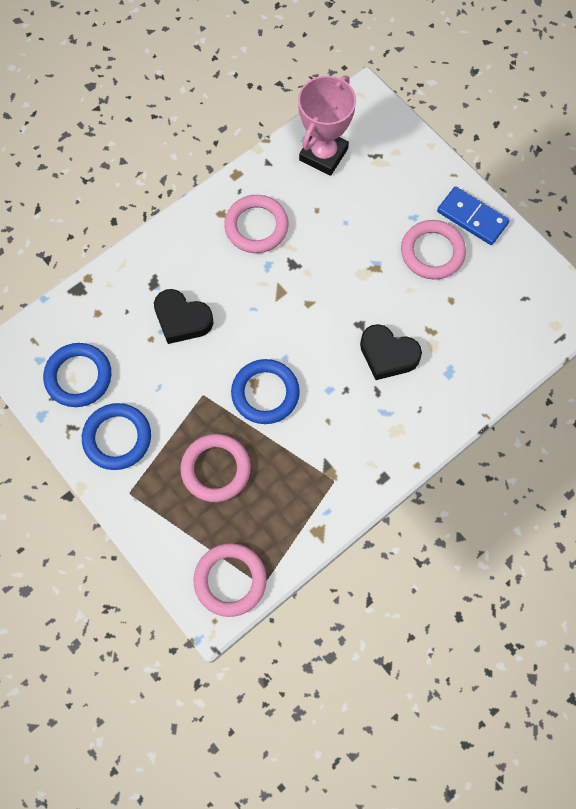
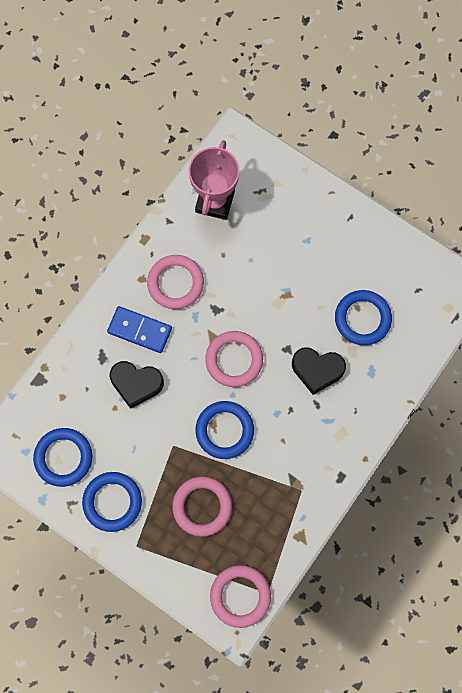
camera: 15 degrees left, 5 degrees up
pink ring [401,220,466,279] -> pink ring moved to [205,331,263,387]
blue domino [437,186,510,245] -> blue domino moved to [107,306,172,353]
none -> blue ring [335,290,392,345]

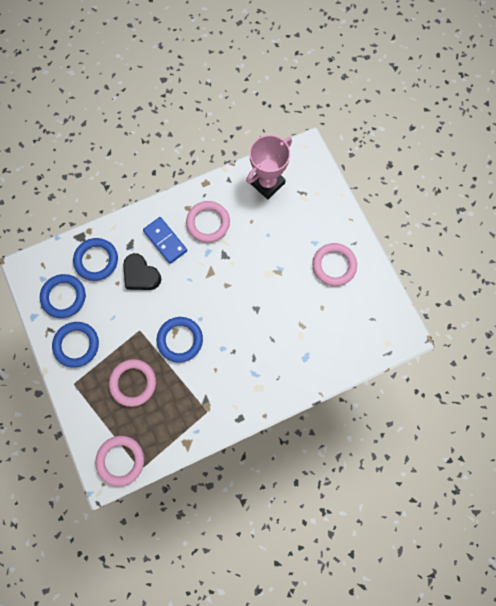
camera: 30 degrees right, 0 degrees up
pink ring [205,331,263,387] -> pink ring moved to [312,243,357,286]
black heart [292,347,346,395] -> none
blue ring [335,290,392,345] -> blue ring moved to [73,238,118,281]

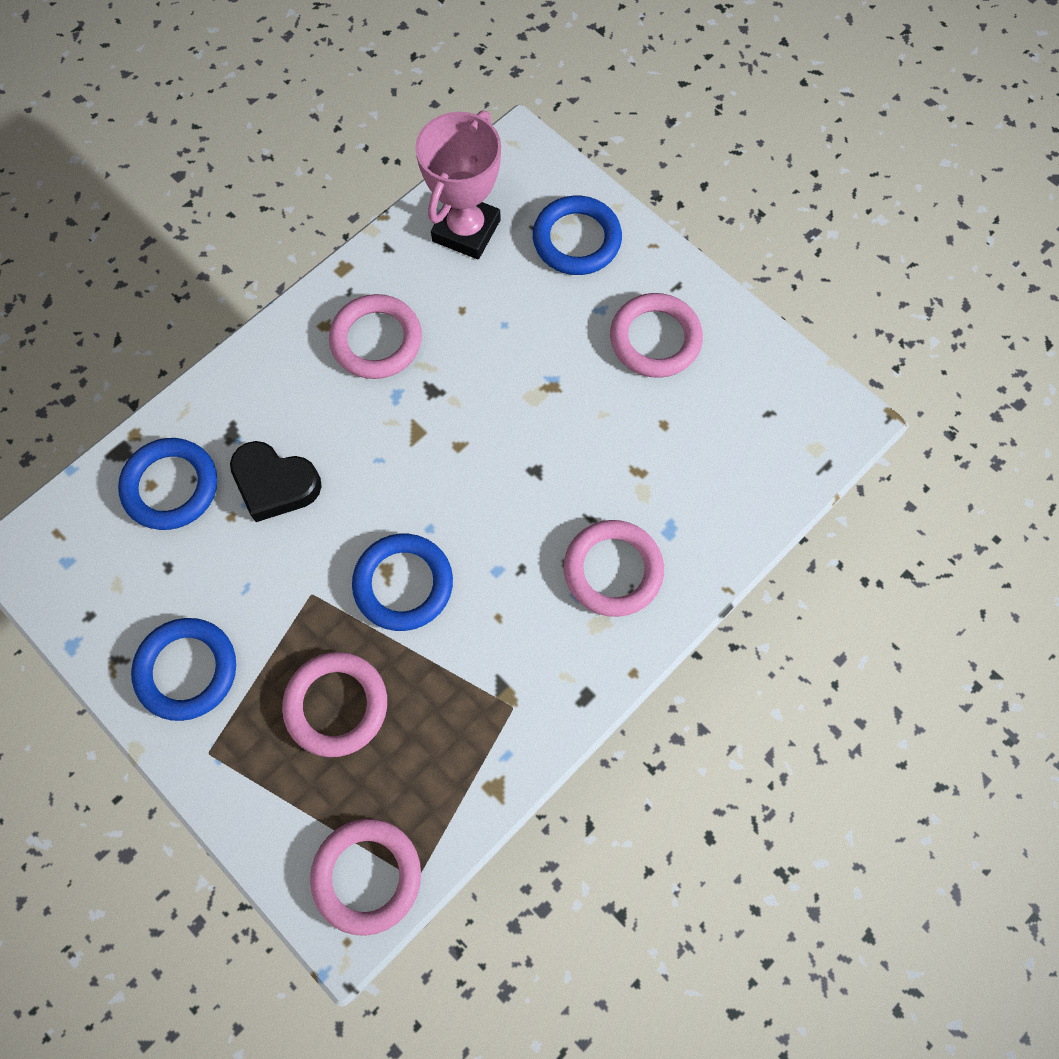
camera: 20 degrees left, 5 degrees down
blue ring [40,274,85,318] -> blue ring moved to [533,195,622,275]
blue domino [143,217,187,264] -> none
none -> pink ring [564,520,664,617]

